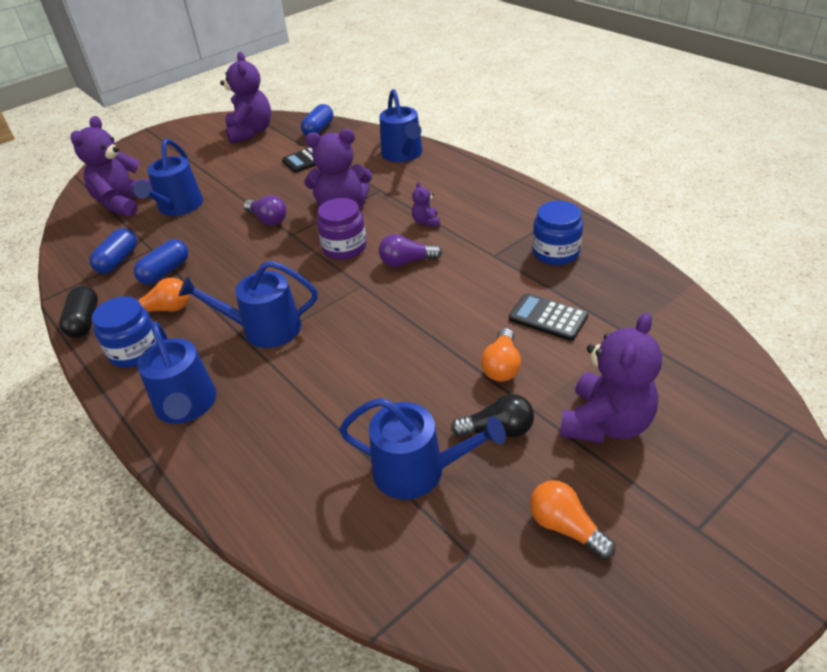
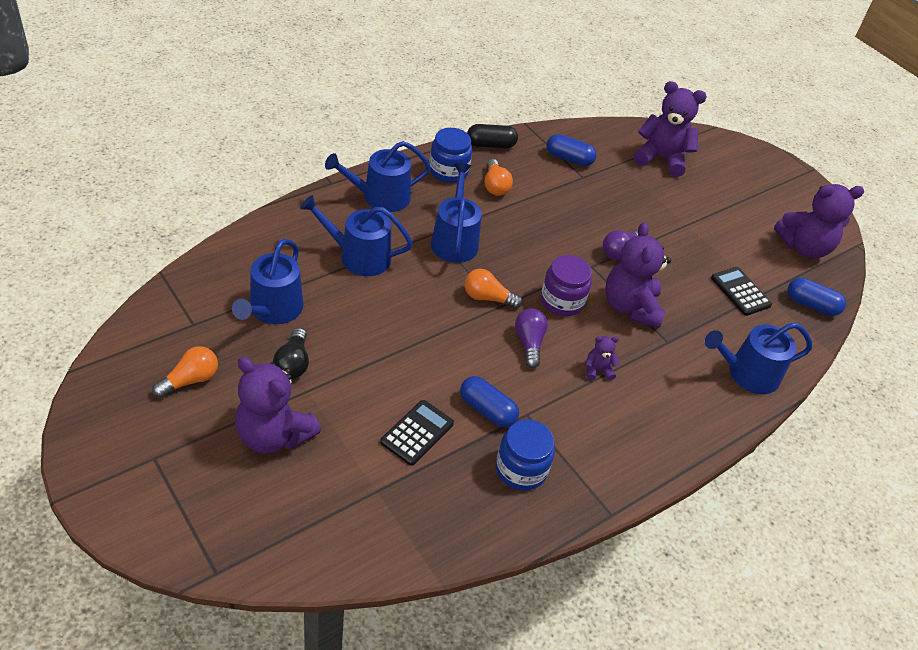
camera: 85 degrees right, 5 degrees up
blue watering can [133,139,203,216] -> blue watering can moved to [300,195,413,276]
blue capsule [134,239,188,285] -> blue capsule moved to [460,376,519,428]
orange light bulb [481,328,521,381] -> orange light bulb moved to [465,269,523,309]

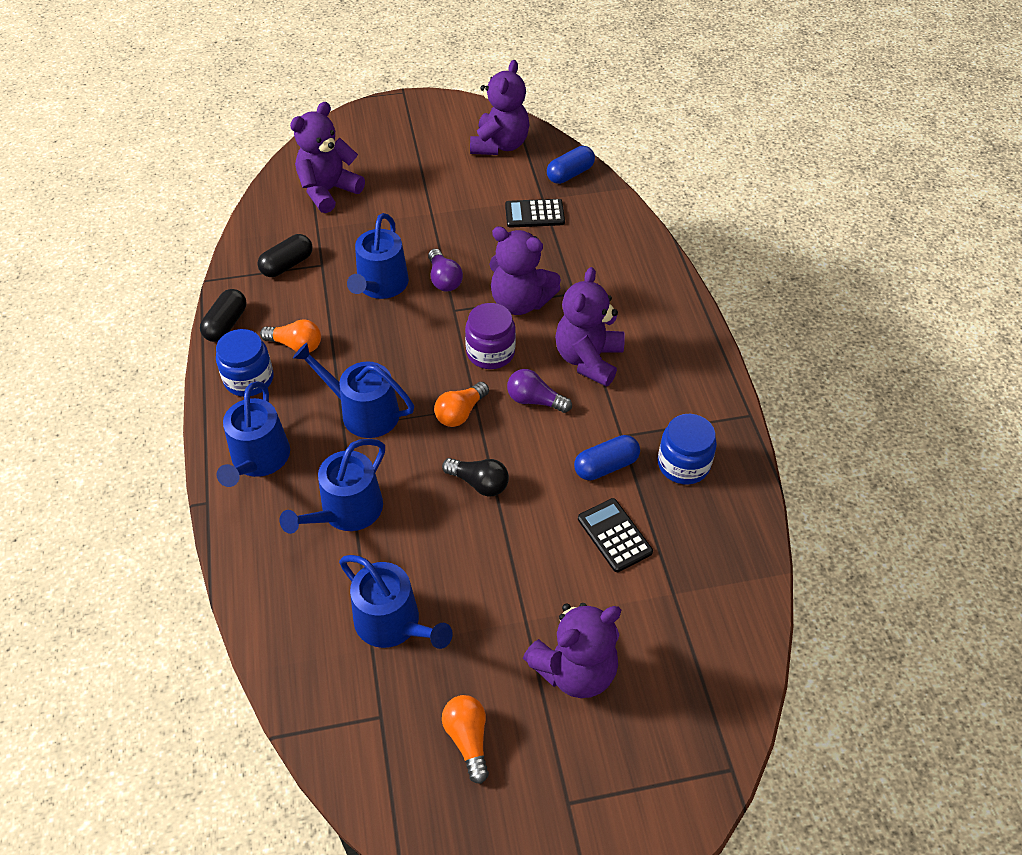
camera: 60 degrees left, 5 degrees up
black light bulb [273,328,309,379] -> black light bulb moved to [442,458,509,497]
blue capsule [547,134,596,166] -> black capsule [257,234,313,277]
purple teddy bear [585,336,620,381] -> purple teddy bear [555,267,625,387], size x2.21
blue watering can [705,322,812,394] -> blue watering can moved to [347,213,409,299]

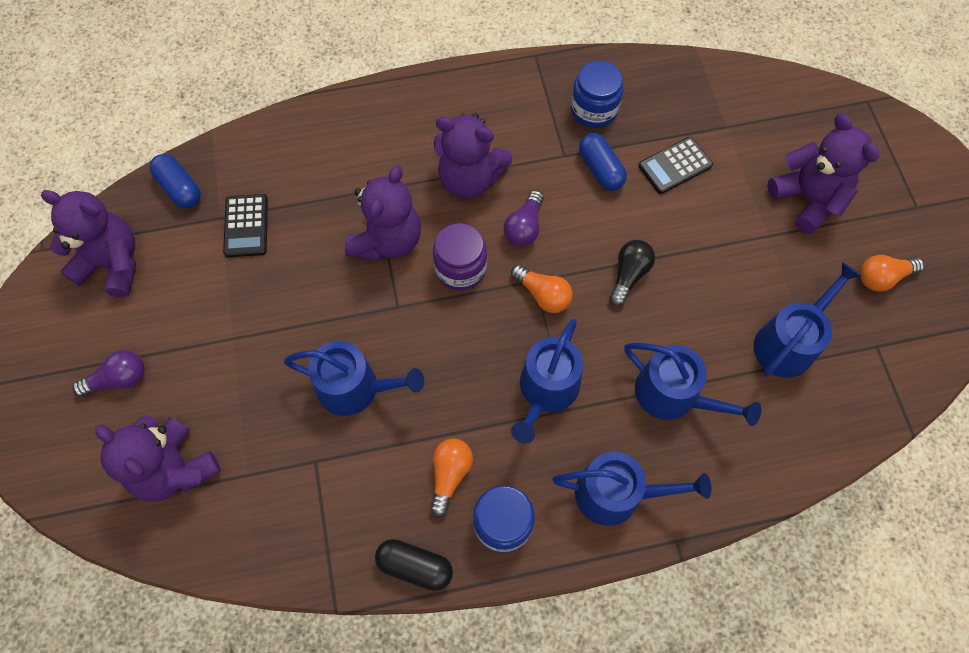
camera: 90 degrees left, 15 degrees up
black capsule [257,234,313,277] -> none
purple light bulb [428,249,463,292] -> purple light bulb moved to [73,350,145,397]

